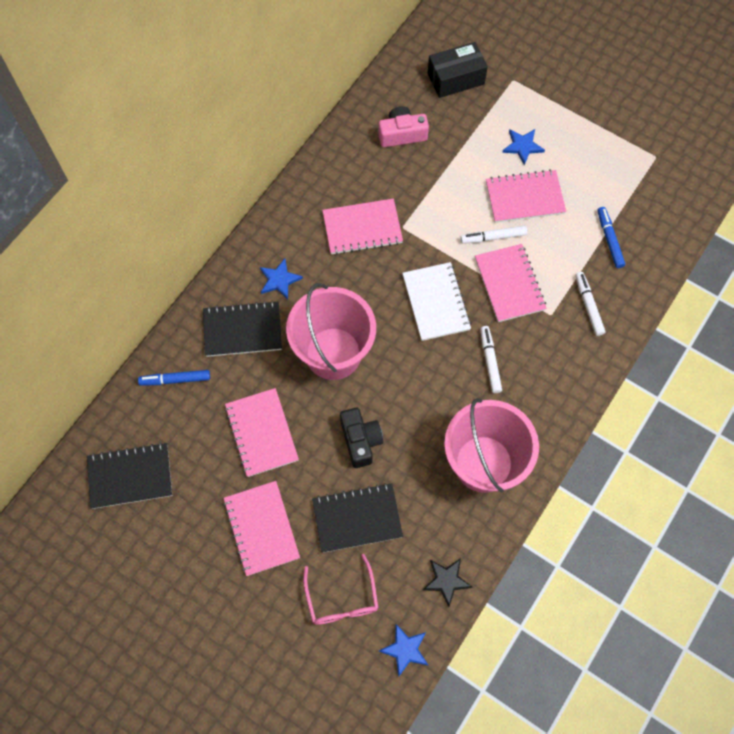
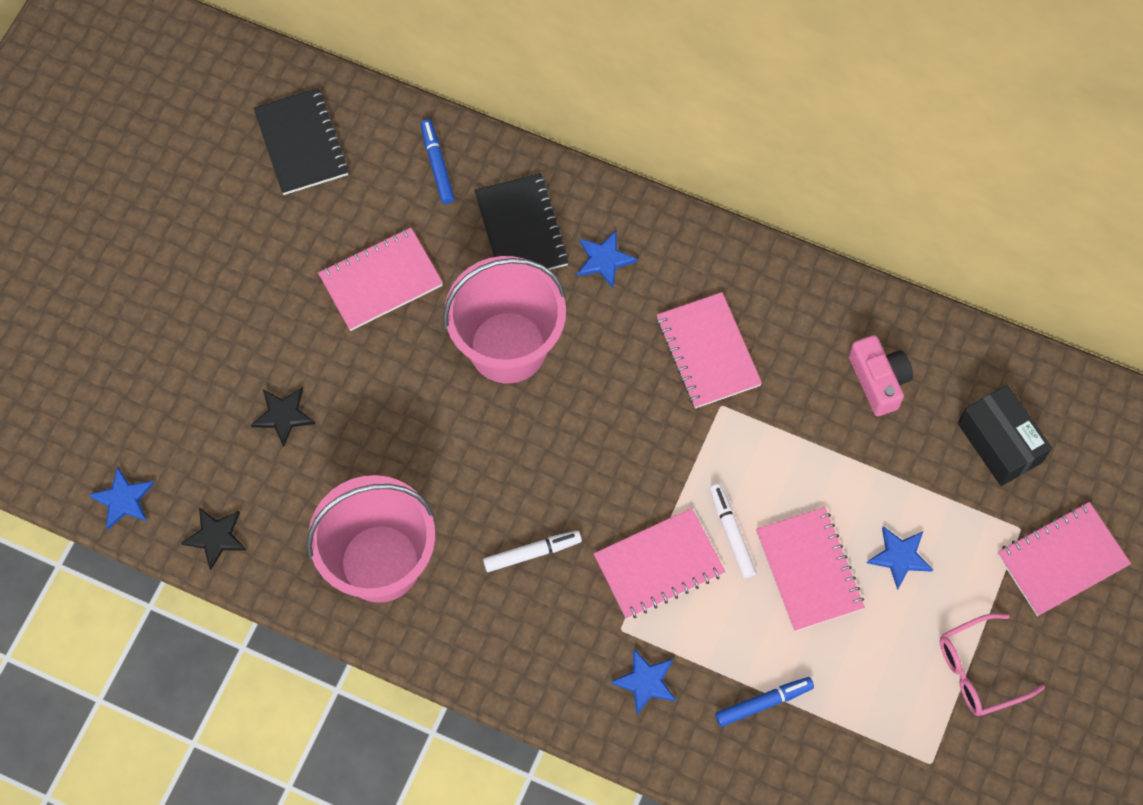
camera: 80 degrees right, 0 degrees up
pink notebook [223,481,300,576] -> pink notebook moved to [997,502,1131,616]
pink glasses [303,554,378,625] -> pink glasses moved to [940,614,1045,716]
black notebook [312,483,403,553] -> black star [251,388,315,447]
black camera [340,408,383,468] -> none
white notebook [402,262,471,341] -> none
white marker [575,272,605,336] -> blue star [611,648,676,715]

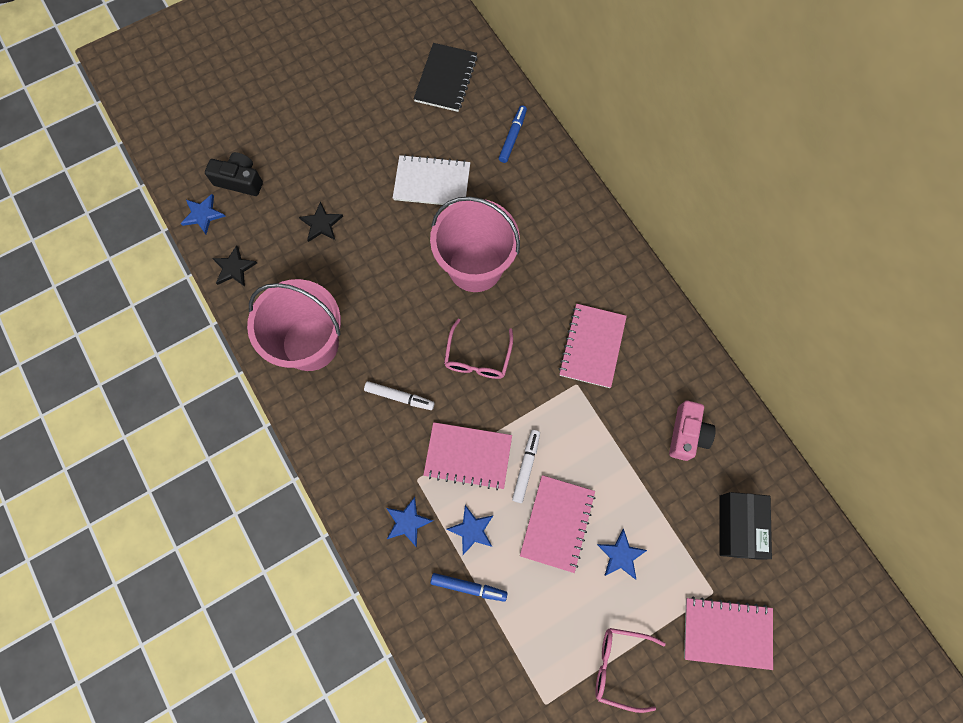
camera: 35 degrees right, 5 degrees up
pink notebook [318,228,443,331] -> white notebook [393,154,470,206]
black notebook [474,173,569,270] -> none
blue star [577,231,637,288] -> blue star moved to [447,505,494,555]
none -> black camera [205,152,263,196]
none -> pink glasses [444,319,513,379]

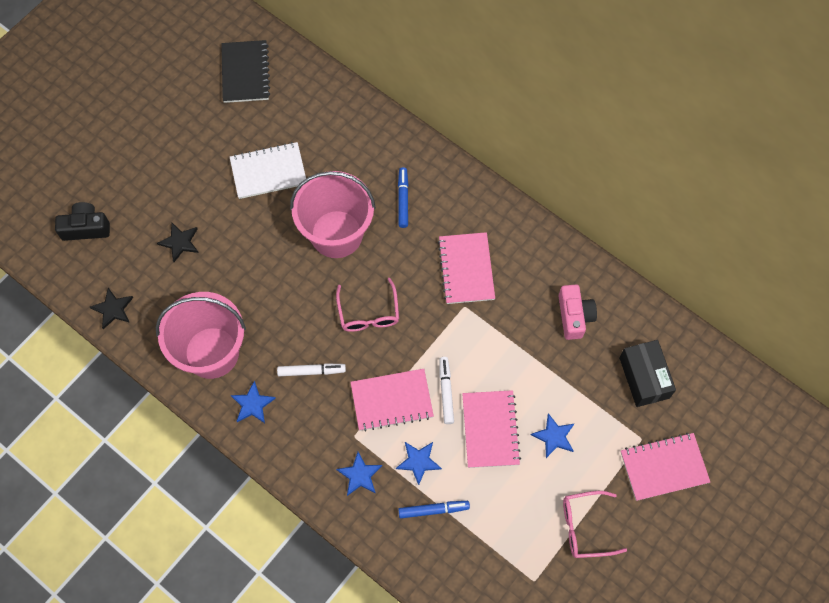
camera: 20 degrees left, 5 degrees down
blue star [180,194,226,234] -> blue star moved to [231,381,276,423]
blue marker [499,105,527,163] -> blue marker moved to [398,167,409,228]

